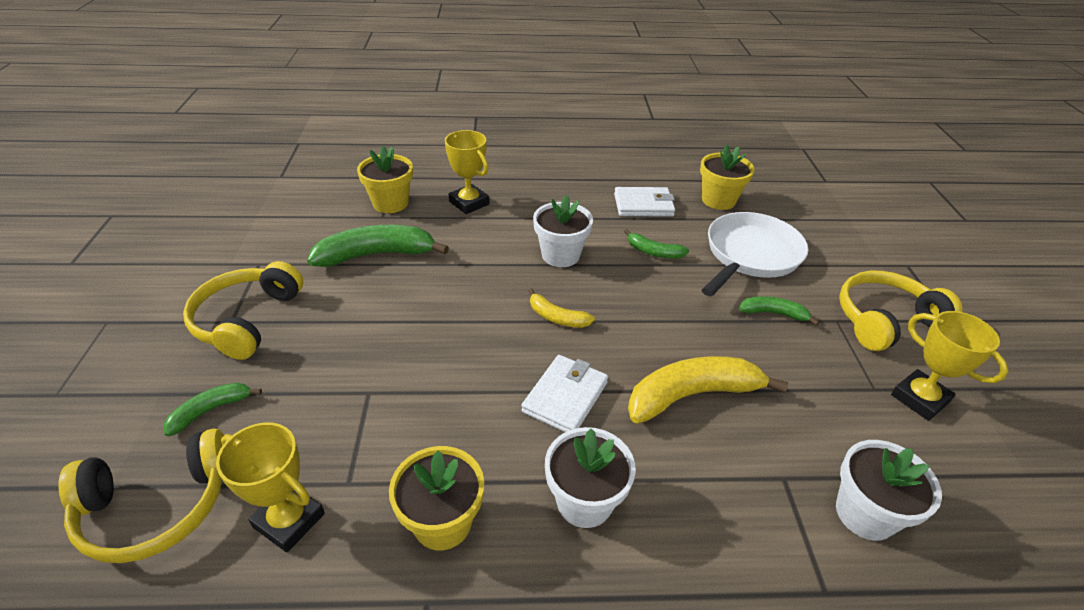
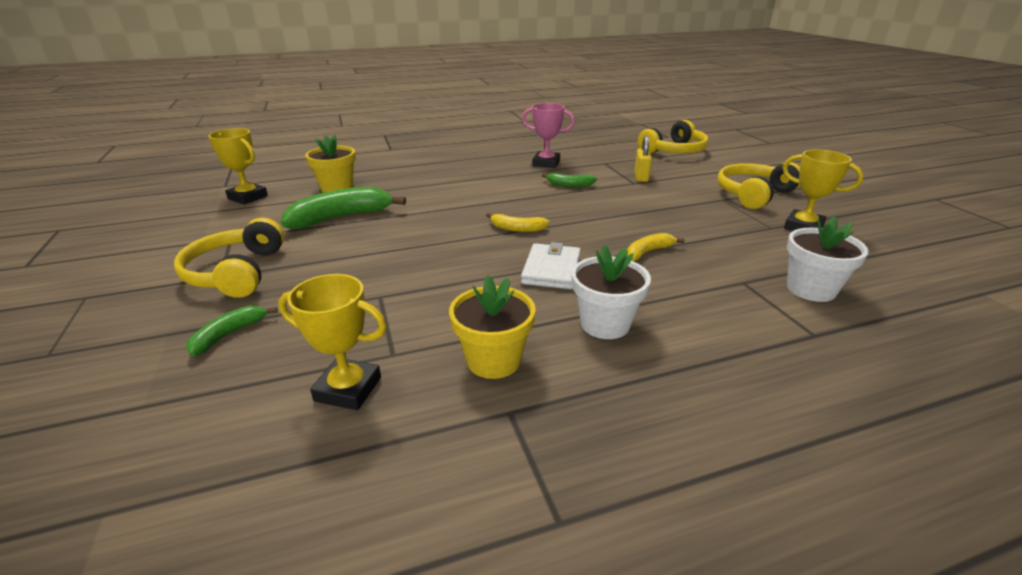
camera: 15 degrees left, 10 degrees down
yellow headphones [58,429,224,563] -> yellow headphones moved to [638,120,709,153]
yellow trophy [445,130,490,214] -> yellow trophy moved to [208,128,268,205]
white flower pot [533,195,593,267] -> none
white wallet [614,187,675,216] -> pink trophy [522,103,575,168]
yellow banana [628,356,788,424] -> yellow banana [627,233,685,261], size x0.53
yellow flower pot [700,145,755,210] -> none
white pan [702,212,808,297] -> yellow padlock [634,135,652,182]
green banana [739,296,819,326] -> none

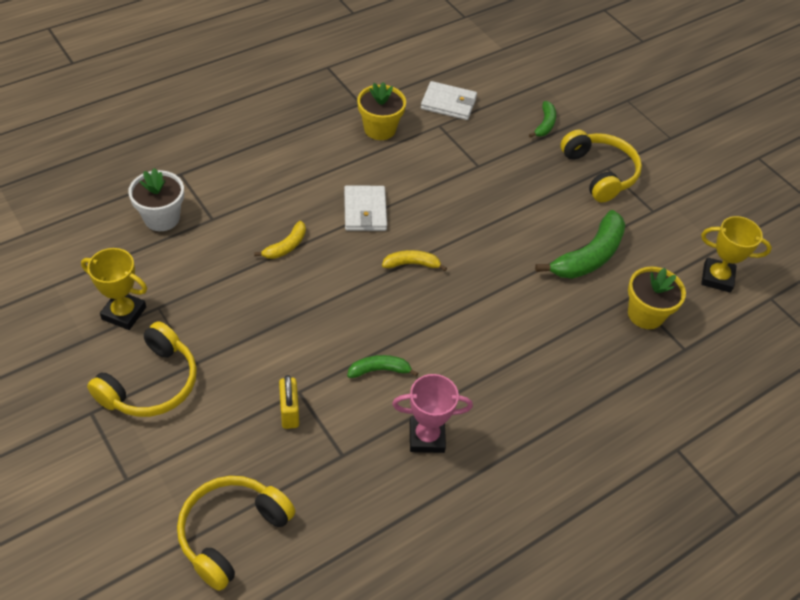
camera: 160 degrees right, 20 degrees up
yellow trophy [278,274,387,410] -> white wallet [421,81,477,120]
white flower pot [571,245,651,339] -> none

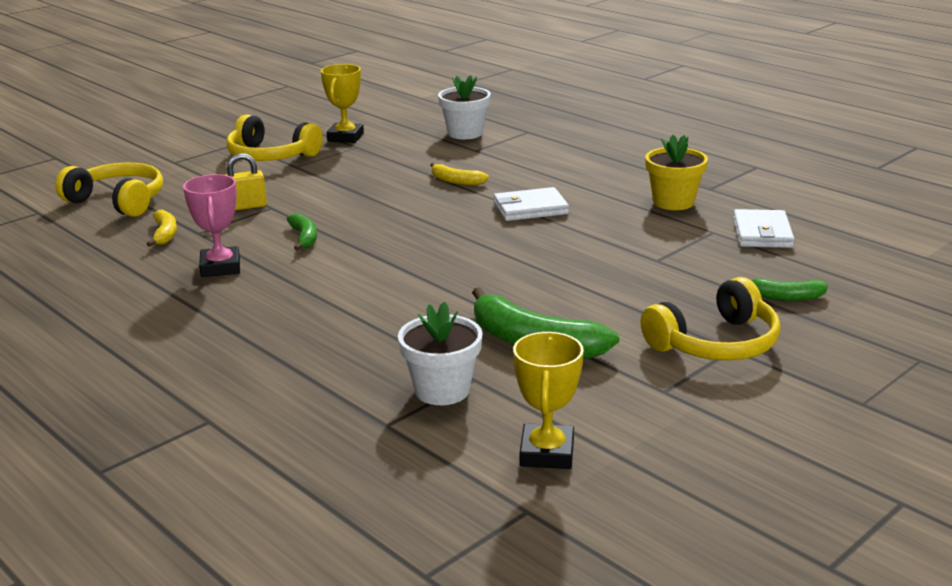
camera: 85 degrees right, 25 degrees down
yellow banana [382,250,447,271] -> yellow banana moved to [147,210,177,247]
yellow flower pot [628,266,686,329] -> white flower pot [398,302,483,405]

